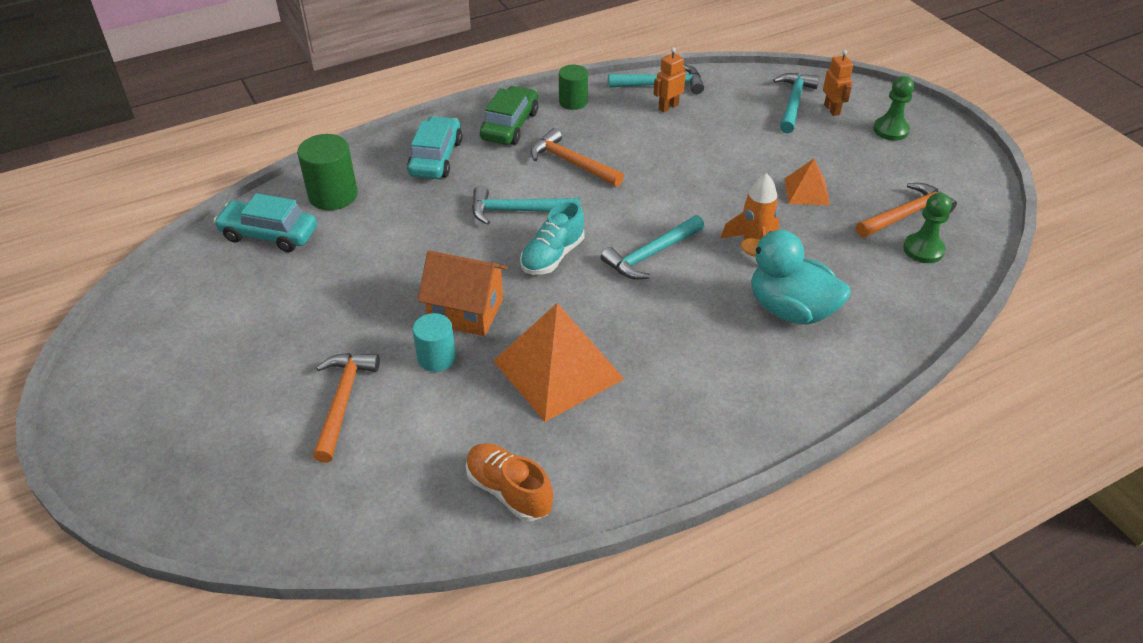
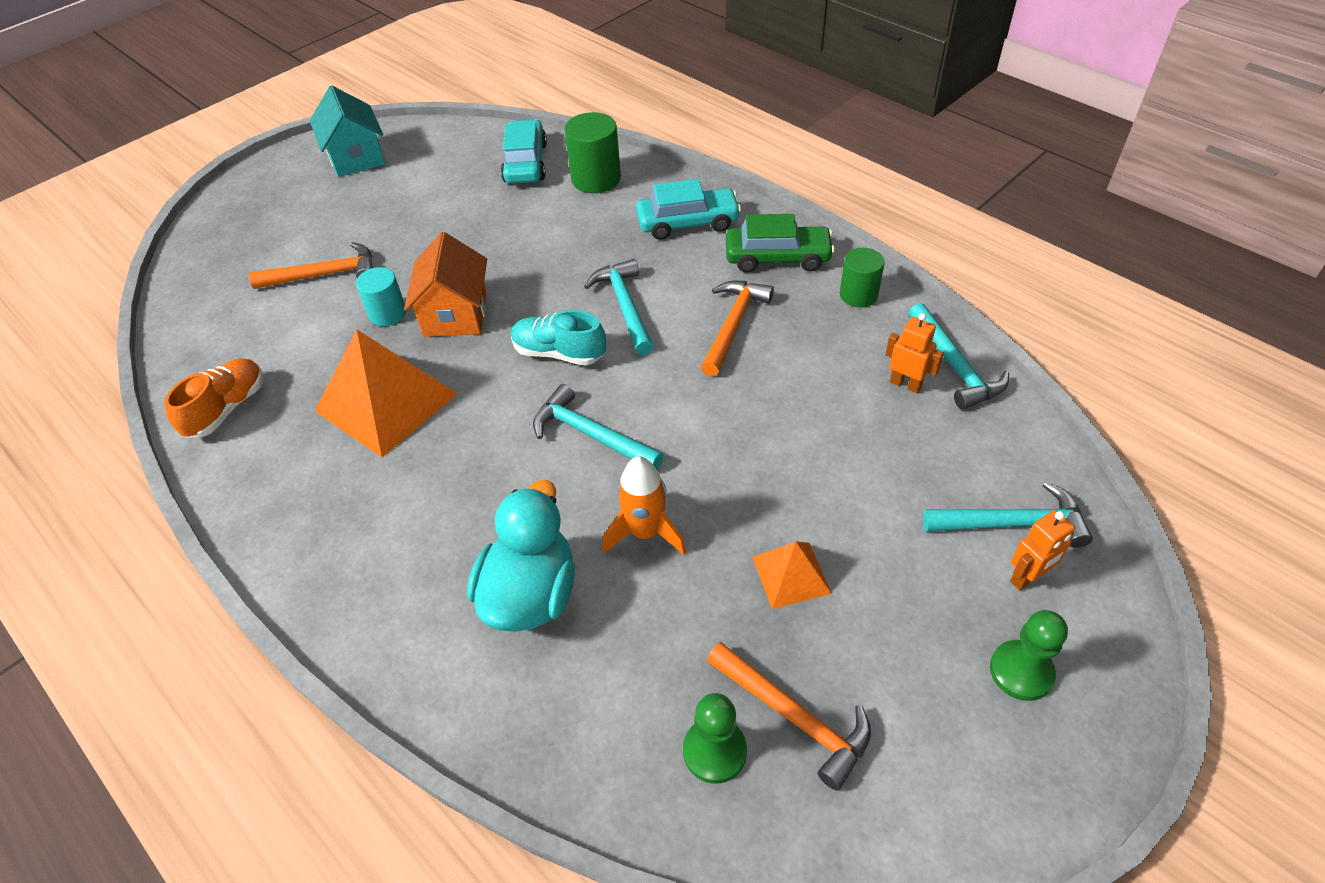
camera: 75 degrees right, 5 degrees up
none -> turquoise house [310,86,385,177]

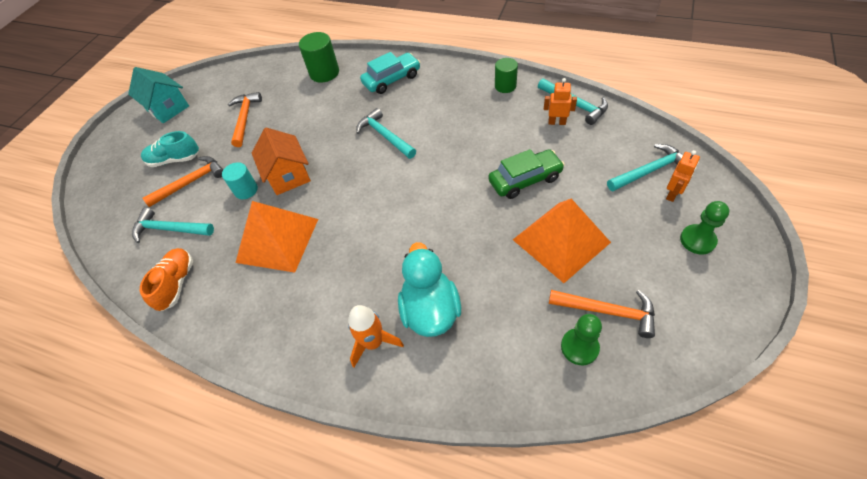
camera: 20 degrees left, 5 degrees up
turquoise car [501,119,547,184] -> none
turquoise shoe [511,310,606,366] -> turquoise shoe moved to [141,131,199,167]
turquoise hammer [533,384,664,469] -> turquoise hammer moved to [132,208,214,243]
orange rocket [602,456,686,555] -> orange rocket moved to [348,305,404,367]
orange hammer [701,281,774,377] -> orange hammer moved to [228,92,262,147]
green car [726,214,835,273] -> green car moved to [488,149,565,199]
orange pyramid [752,542,832,609] -> orange pyramid [513,199,611,283], size x1.93

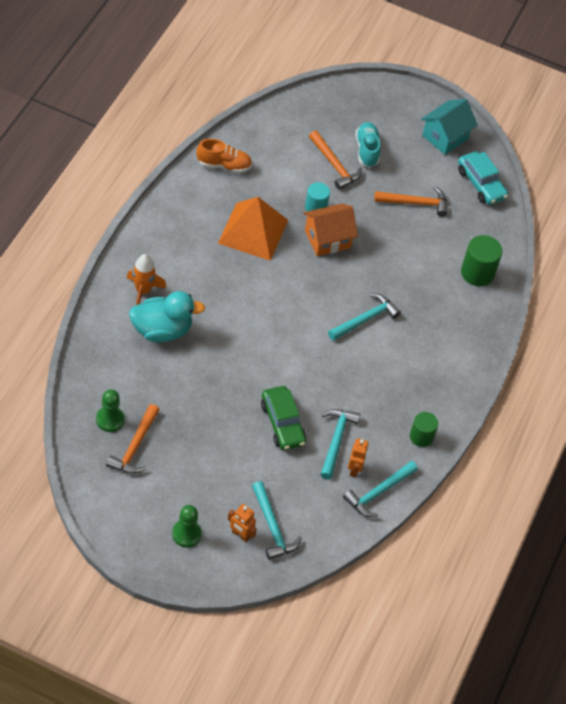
camera: 80 degrees right, 0 degrees up
turquoise hammer [132,208,214,243] -> turquoise hammer moved to [321,409,361,480]
turquoise car [360,52,420,94] -> turquoise car moved to [458,151,508,205]
orange pyramid [513,199,611,283] -> none

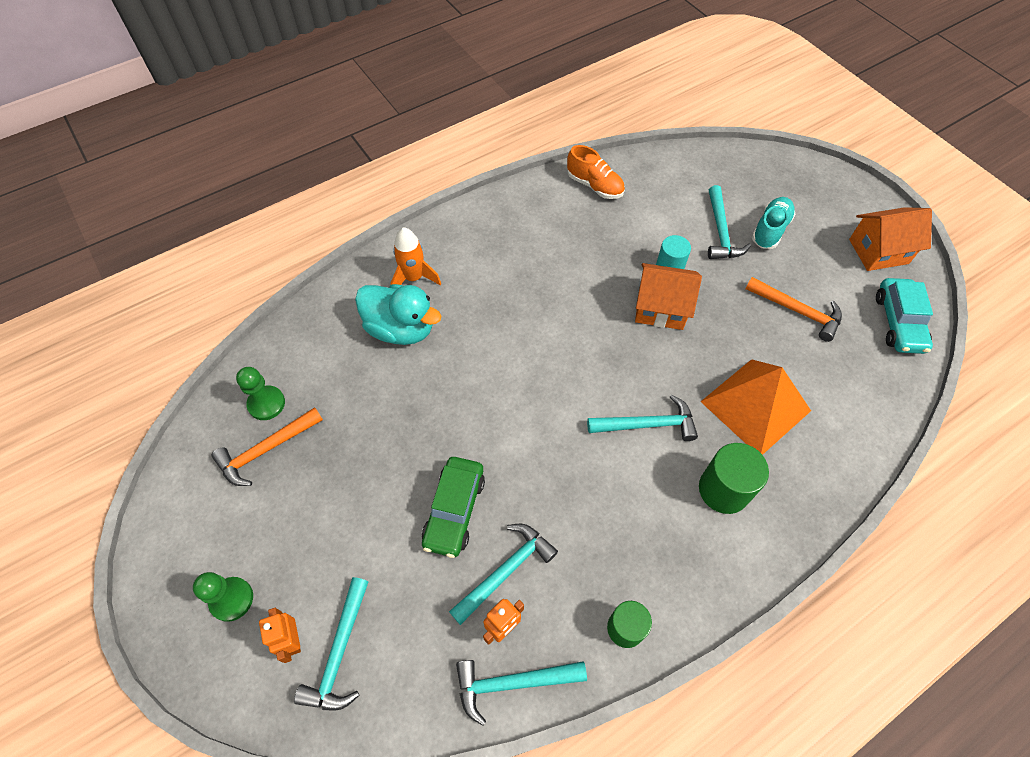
camera: 40 degrees right, 5 degrees up
orange pyramid [218,197,288,261] -> orange pyramid moved to [700,359,811,455]
orange hammer [309,130,362,190] -> turquoise hammer [708,185,751,259]
turquoise house [421,99,478,155] -> orange house [849,207,932,271]
green cylinder [461,235,502,286] -> green cylinder moved to [699,443,769,514]

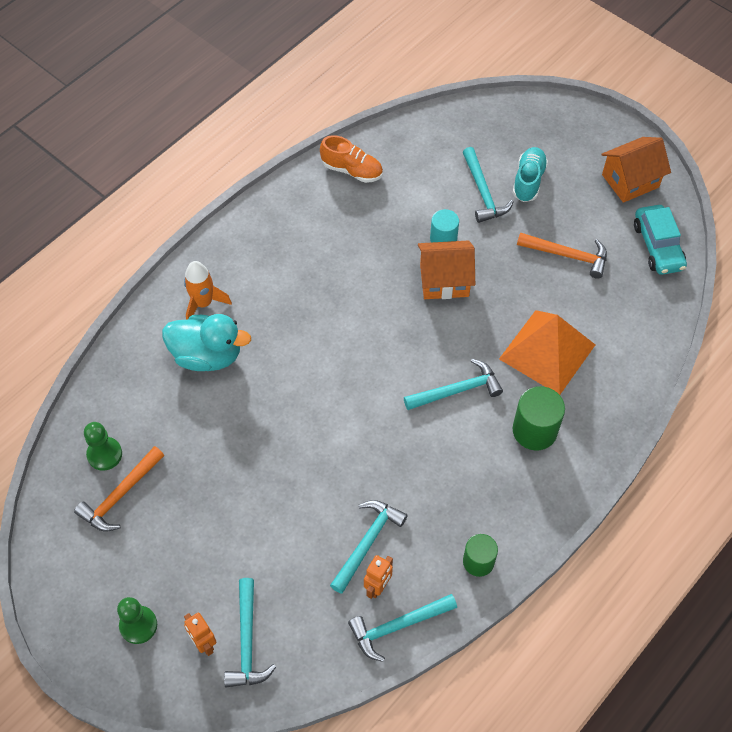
camera: 15 degrees left, 0 degrees up
green car [422,457,485,558] -> none

